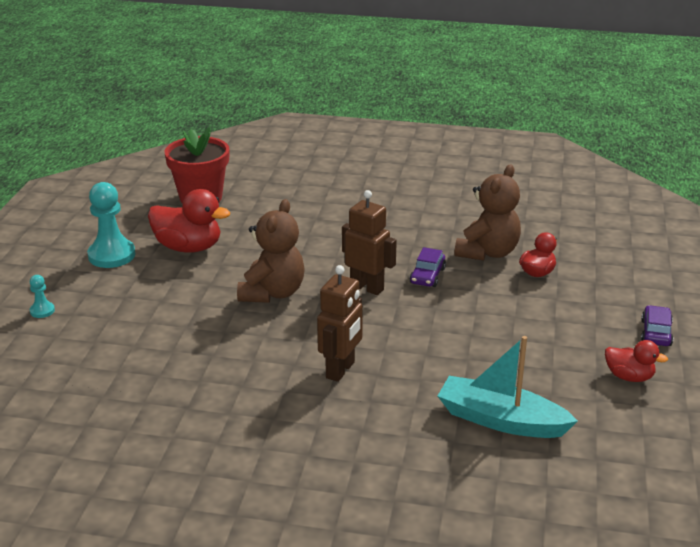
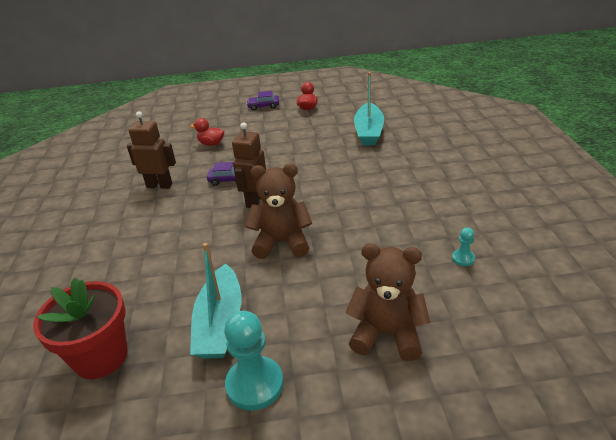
camera: 105 degrees left, 5 degrees up
turquoise pawn [30,275,55,318] -> turquoise pawn moved to [452,227,475,266]
red duck [148,189,230,253] -> turquoise boat [190,243,241,359]
brown robot [317,265,363,382] -> brown robot moved to [127,111,176,189]
brown teddy bear [454,164,521,261] -> brown teddy bear moved to [345,244,430,361]

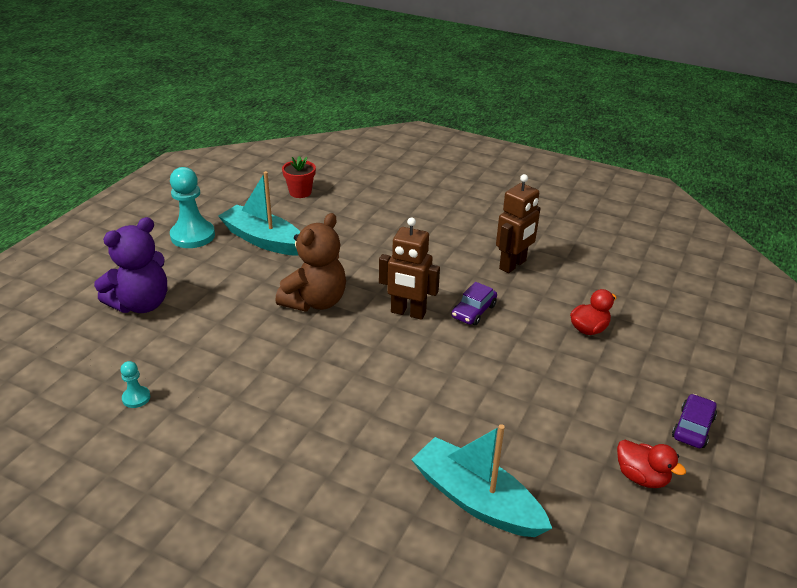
camera: 120 degrees right, 0 degrees up
red flower pot [33,278,128,379] -> red flower pot [282,156,316,198], size x0.56
brown robot [232,122,266,208] -> brown robot turned 150 degrees clockwise [379,217,440,320]
brown teddy bear [345,244,430,361] -> purple teddy bear [94,217,167,313]

